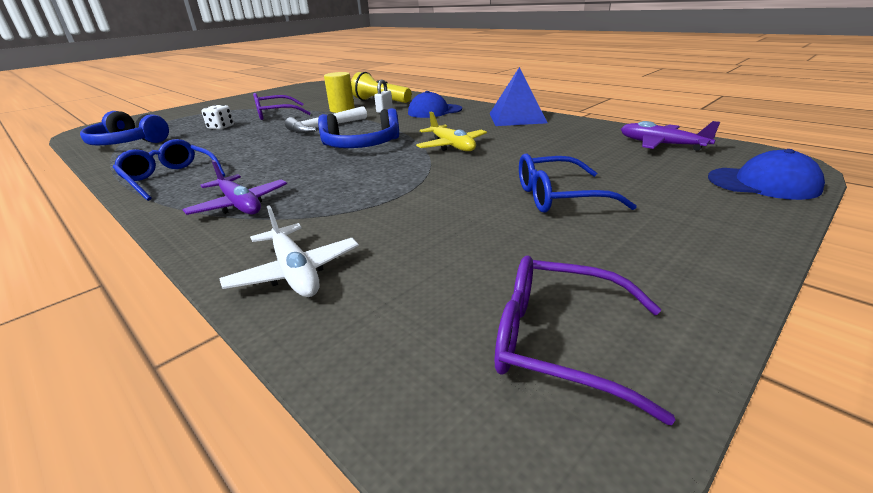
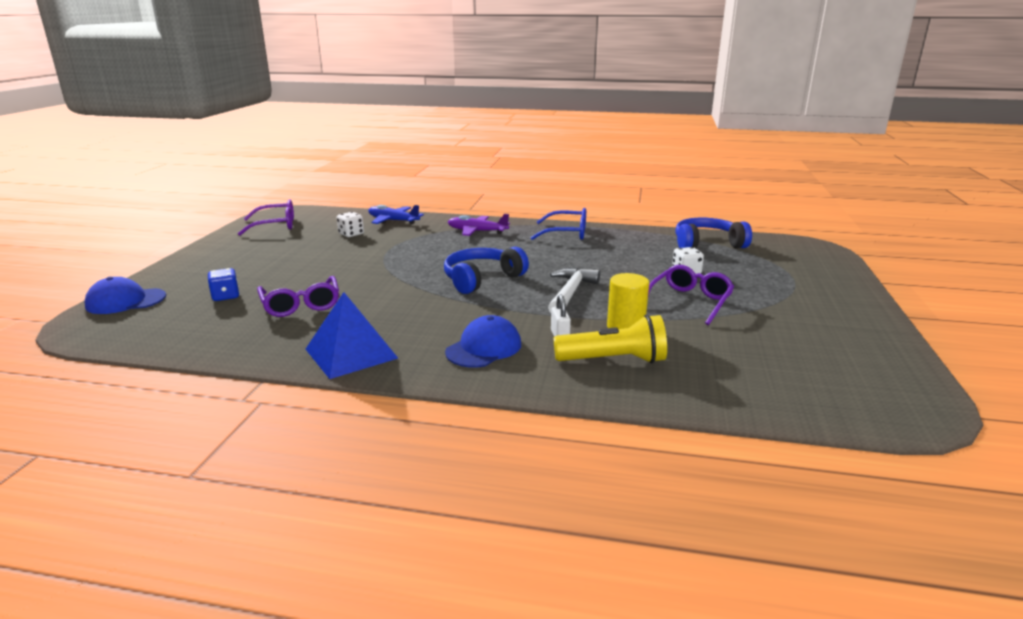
camera: 145 degrees right, 5 degrees down
white plane [220,205,359,297] -> blue plane [368,205,424,225]
yellow plane [416,112,487,151] -> none
blue glasses [519,154,637,213] -> none
purple plane [621,121,720,151] -> none
none -> blue dice [208,268,239,301]
none -> purple glasses [257,276,339,317]
none -> white dice [337,212,364,237]

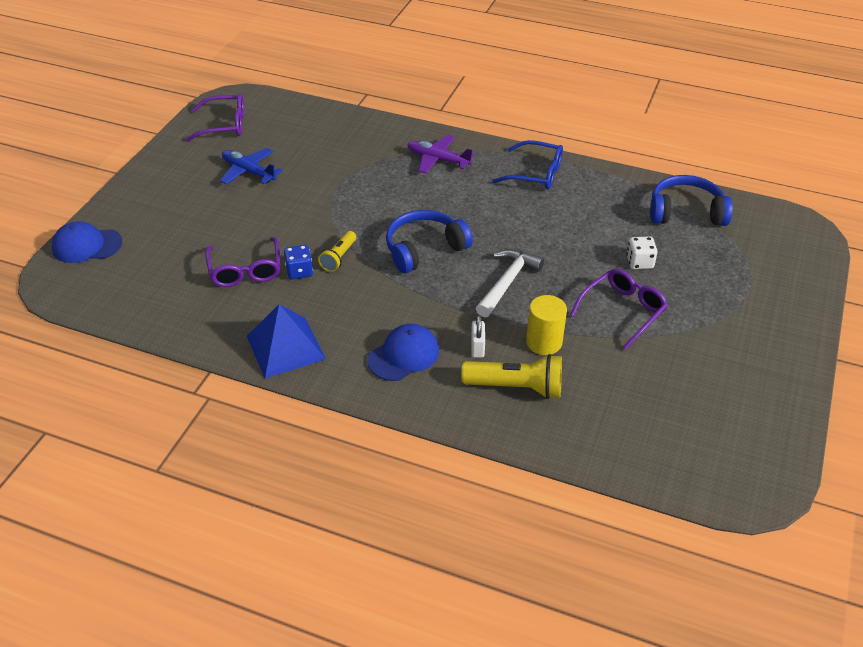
camera: 10 degrees right, 20 degrees up
blue dice [208,268,239,301] -> blue dice moved to [284,245,313,280]
white dice [337,212,364,237] -> none
blue plane [368,205,424,225] -> blue plane moved to [220,148,283,184]
none -> yellow flashlight [318,231,356,272]

